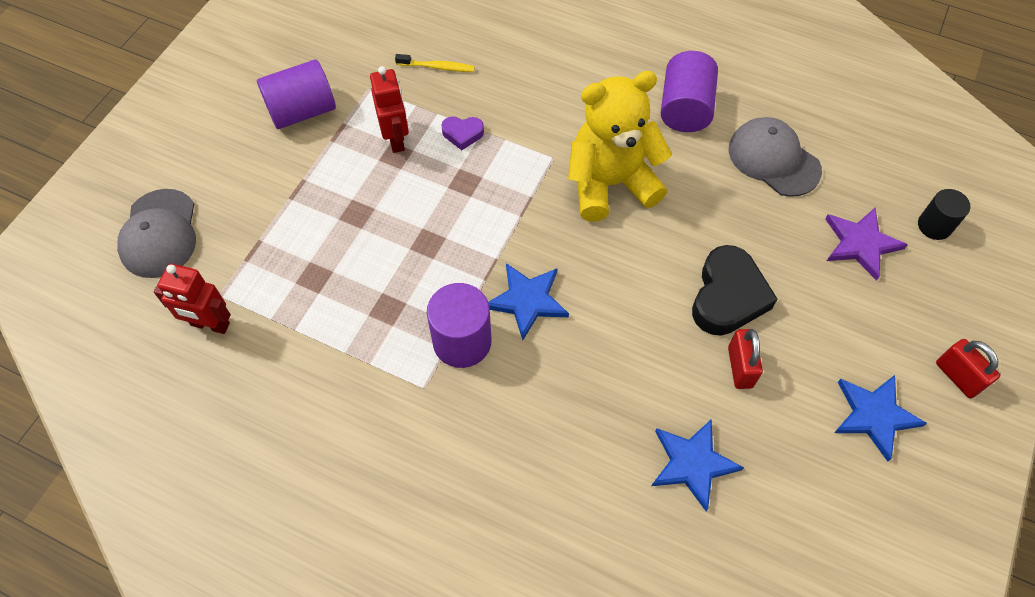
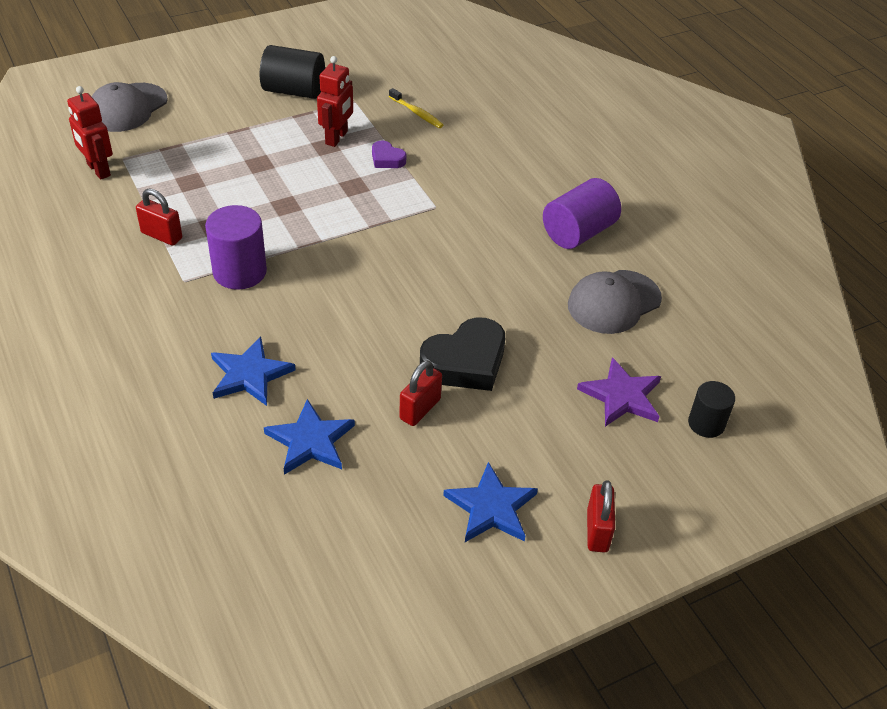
camera: 35 degrees right, 15 degrees down
purple cylinder [257,59,336,129] -> black cylinder [260,45,325,99]
blue star [488,263,569,340] -> blue star moved to [211,337,296,406]
yellow teddy bear [568,71,672,221] -> none
grey cap [729,117,822,197] -> grey cap turned 120 degrees counterclockwise [568,270,662,334]
none -> red padlock [136,188,182,246]

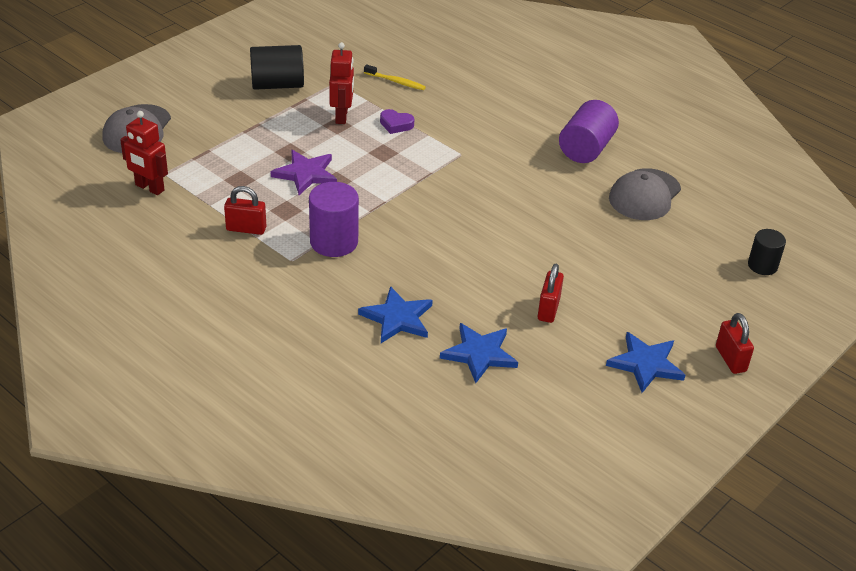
camera: 20 degrees left, 5 degrees down
black heart [420,317,505,391] -> none
purple star [577,357,661,427] -> purple star moved to [271,150,337,195]

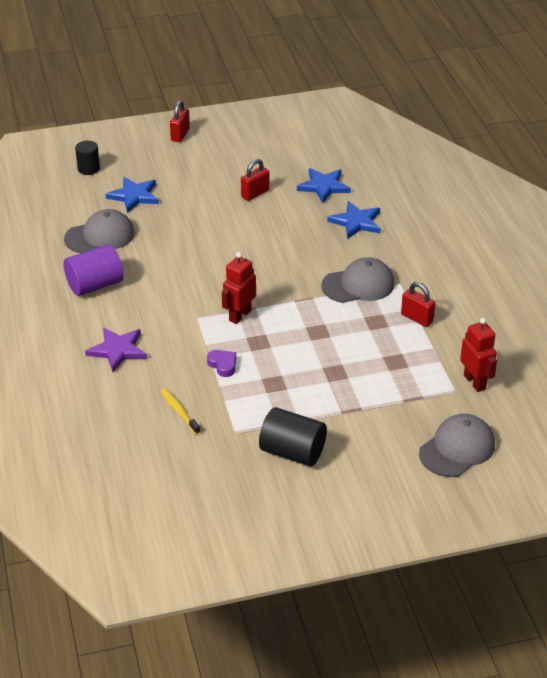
camera: 145 degrees left, 0 degrees up
purple star [271,150,337,195] -> purple star moved to [85,327,147,372]
purple cylinder [309,182,359,257] -> grey cap [321,257,395,303]
red robot [329,42,354,124] -> red robot moved to [222,252,256,324]
blue star [606,332,685,393] -> blue star moved to [105,177,159,213]

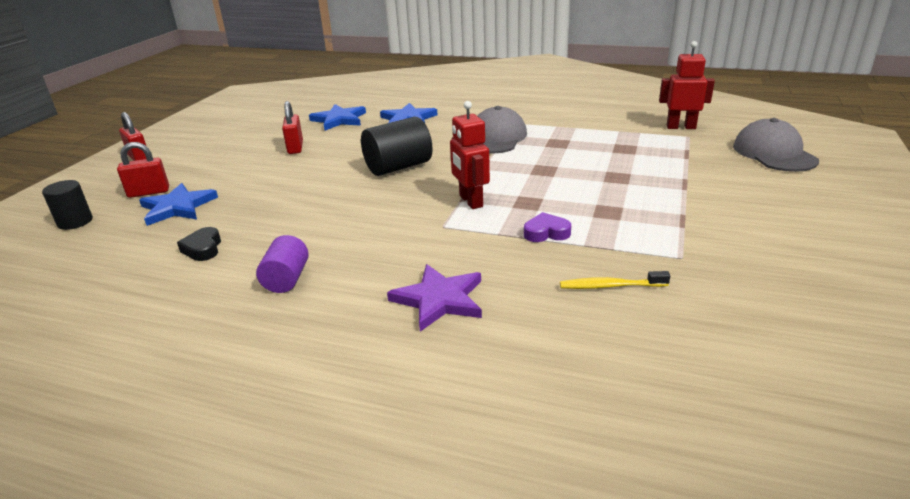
camera: 55 degrees left, 10 degrees down
grey cap [64,209,135,253] -> black heart [177,227,221,261]
purple cylinder [64,244,124,296] -> purple cylinder [256,235,309,293], size x0.62
black cylinder [259,407,327,466] -> black cylinder moved to [361,117,433,176]
red padlock [401,282,436,327] -> red padlock moved to [117,142,169,198]

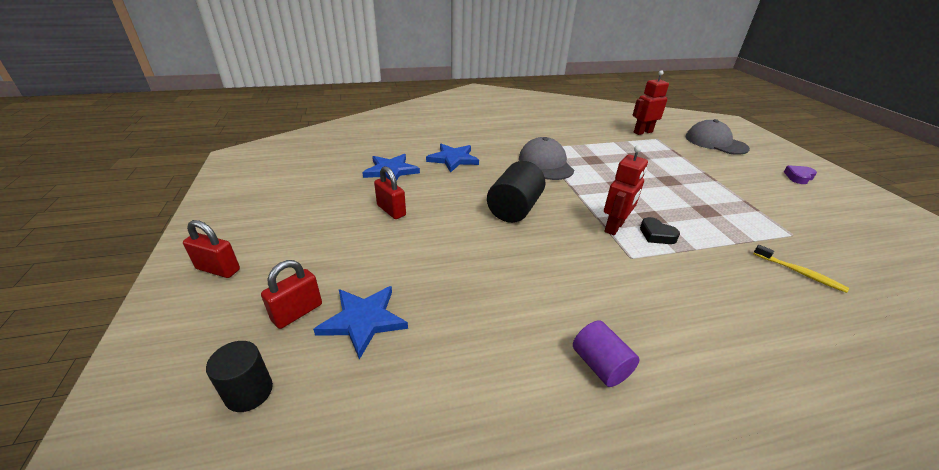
camera: 35 degrees left, 5 degrees up
black heart [177,227,221,261] -> black heart moved to [640,217,680,244]
purple star [387,264,482,332] -> none
red robot [450,101,490,209] -> red robot turned 90 degrees counterclockwise [604,145,648,235]
purple heart [524,212,571,242] -> purple heart moved to [784,165,817,184]
yellow toothbrush [560,271,670,289] -> yellow toothbrush turned 105 degrees counterclockwise [754,245,849,293]

